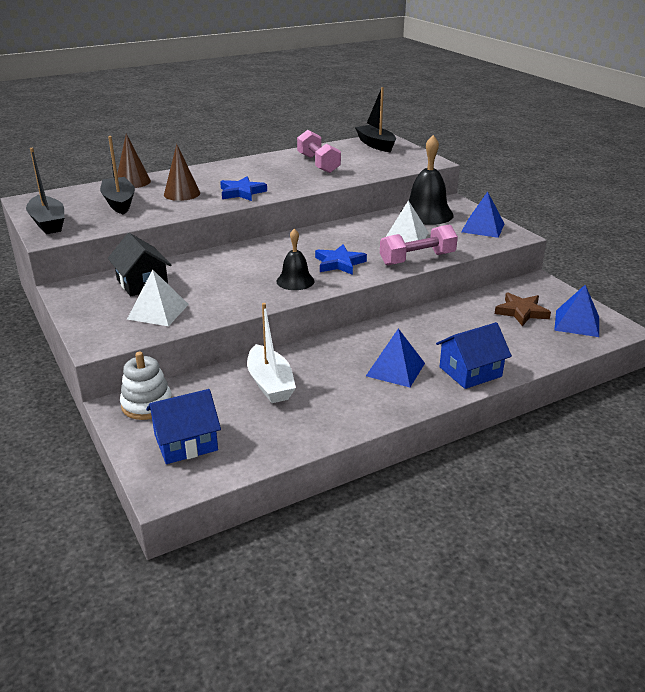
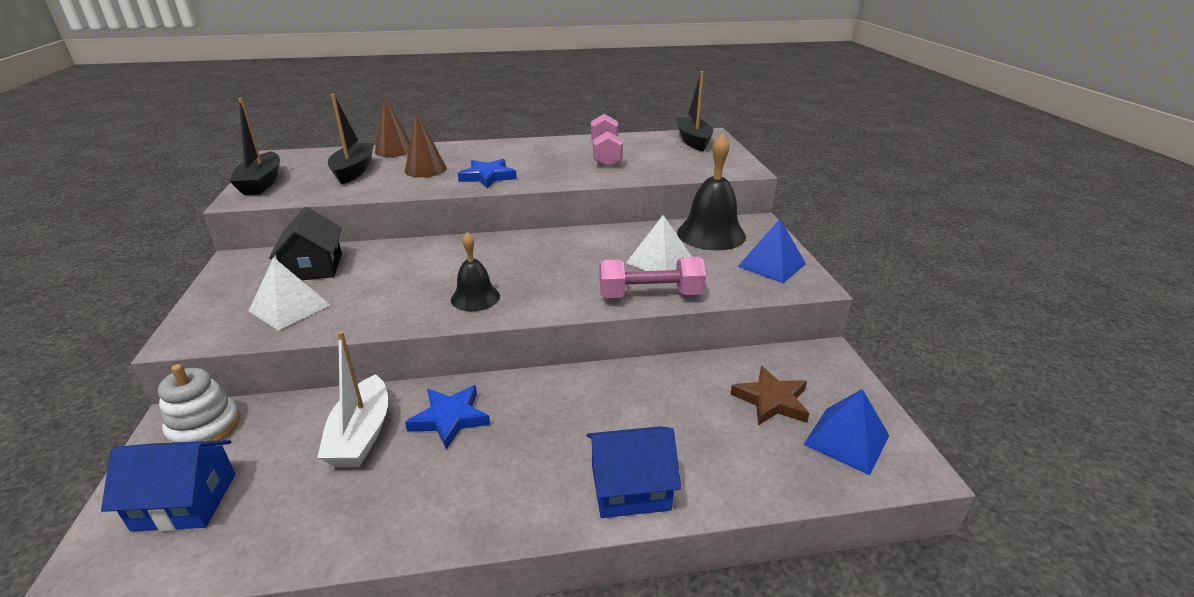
camera: 20 degrees right, 0 degrees up
blue star [315,244,367,275] -> blue star moved to [405,385,490,450]
blue pyramid [366,328,425,387] -> none

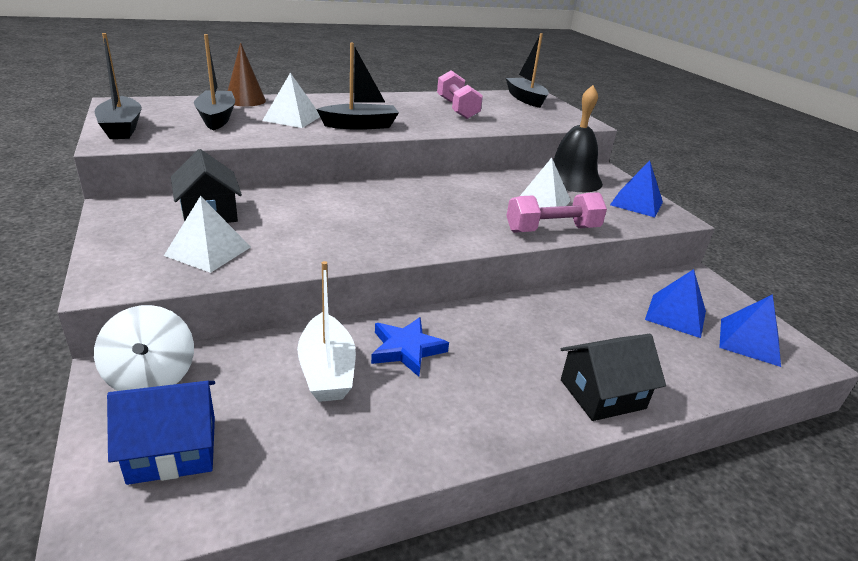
camera: 15 degrees left, 0 degrees up
white stacking toy [158,364,240,443] -> white spinning top [94,305,194,391]
brown cone [405,111,447,177] -> white pyramid [262,73,320,128]
black bell [451,232,500,311] -> none
blue star [458,159,517,188] -> black boat [316,43,399,130]
blue house [587,426,681,518] -> black house [561,334,666,421]
brown star [731,366,810,425] -> blue pyramid [645,269,706,338]

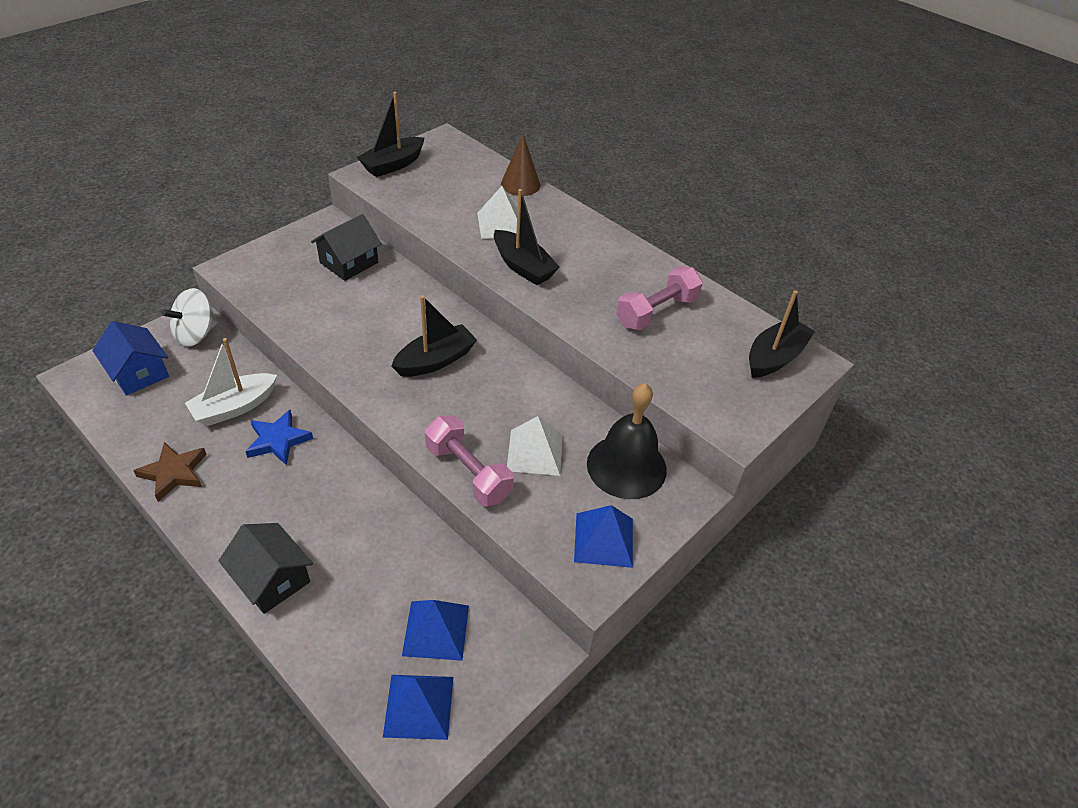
camera: 65 degrees right, 15 degrees up
white pyramid [164,196,251,273] -> none
black boat [194,34,235,131] -> black boat moved to [391,295,477,377]
none -> brown star [133,442,206,502]

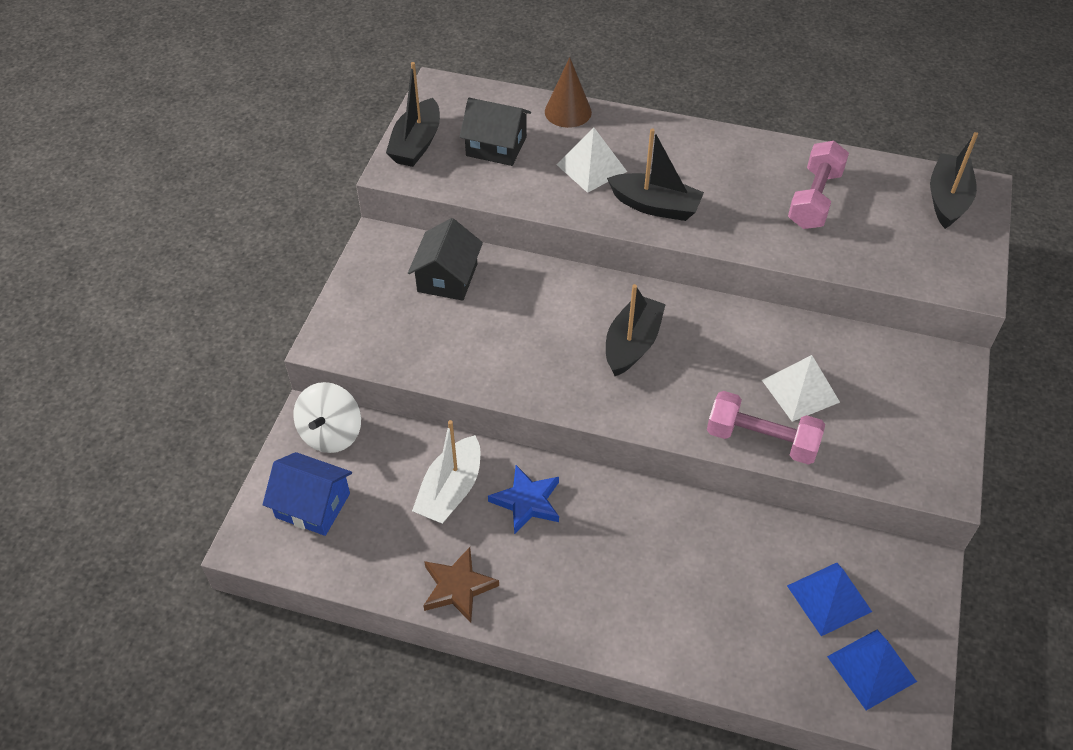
camera: 25 degrees left, 5 degrees up
black house [219,523,313,614] -> black house moved to [460,98,531,166]
blue pyramid [574,505,633,568] -> none
black bell [587,383,667,499] -> none

